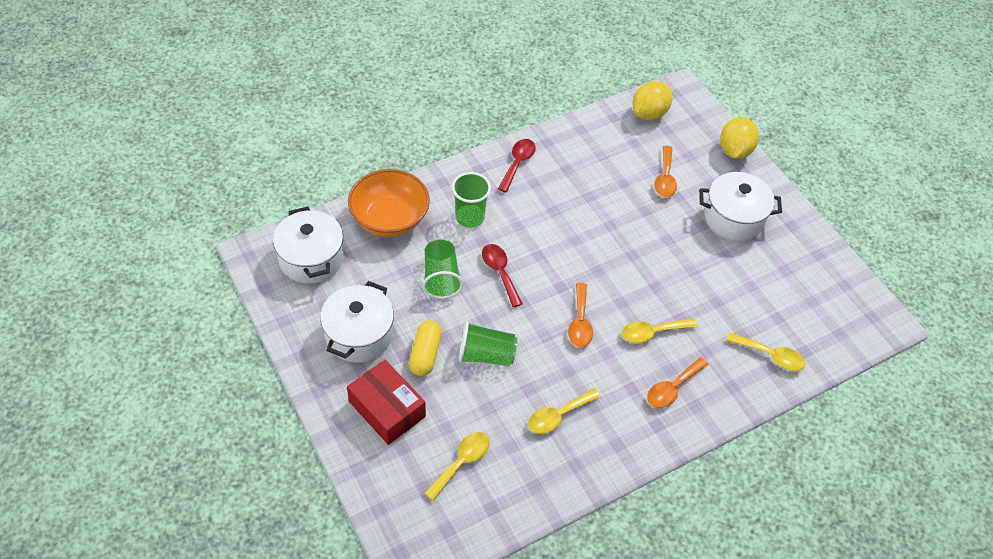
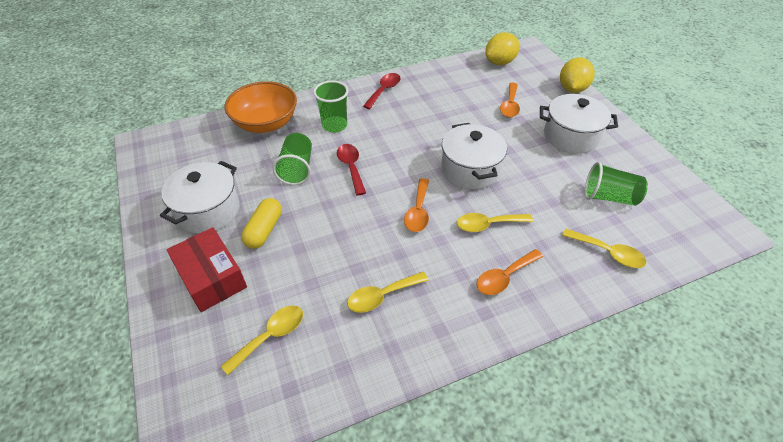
camera: 10 degrees right, 5 degrees down
white pot [273,207,344,284] -> white pot moved to [441,123,507,189]
green cup [459,321,517,366] -> green cup moved to [585,162,648,206]

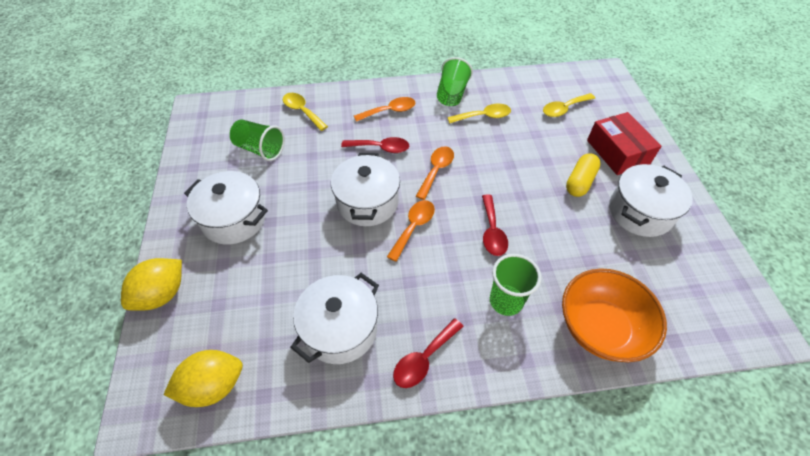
camera: 165 degrees left, 5 degrees up
green cup [272,133,312,185] -> green cup moved to [437,57,473,106]
yellow spoon [457,213,533,232] -> red spoon [341,137,409,153]
orange spoon [500,83,520,118] -> orange spoon moved to [387,200,435,262]
none -> white pot [290,273,379,364]

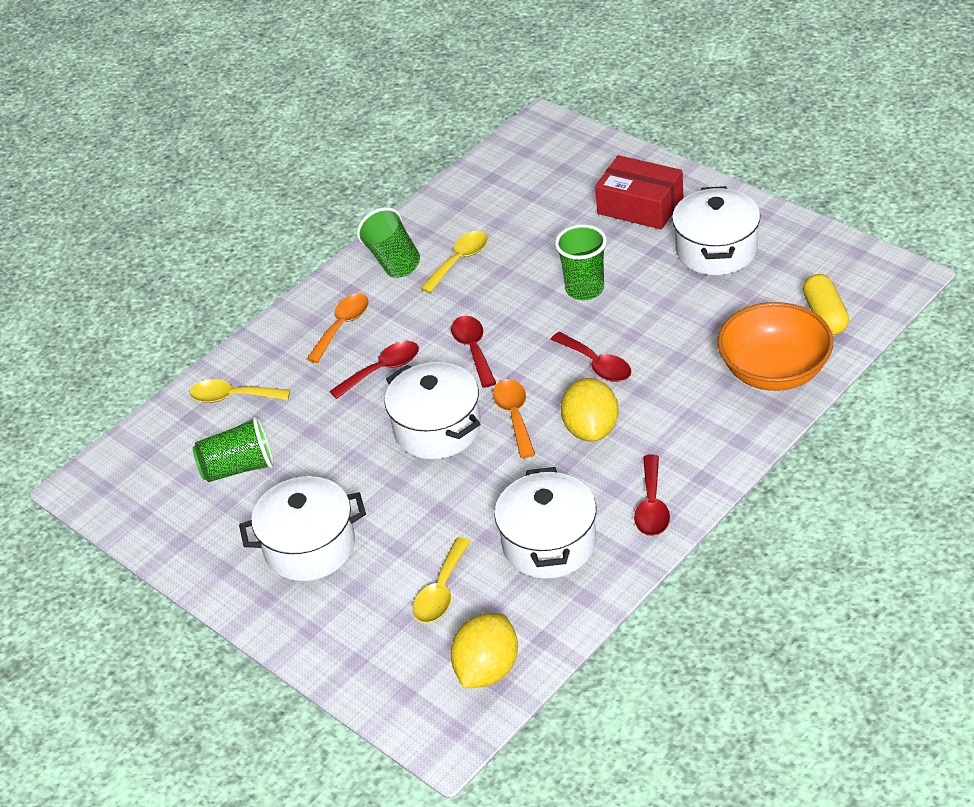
camera: 35 degrees left, 10 degrees down
yellow lemon [121,258,182,311] -> yellow lemon moved to [561,378,619,442]
orange spoon [416,146,454,200] -> red spoon [451,316,496,388]
green cup [490,254,541,316] -> green cup moved to [555,224,607,300]
yellow spoon [543,93,595,117] -> yellow spoon moved to [413,537,471,623]
yellow capsule [566,153,601,197] -> yellow capsule moved to [803,274,849,335]

